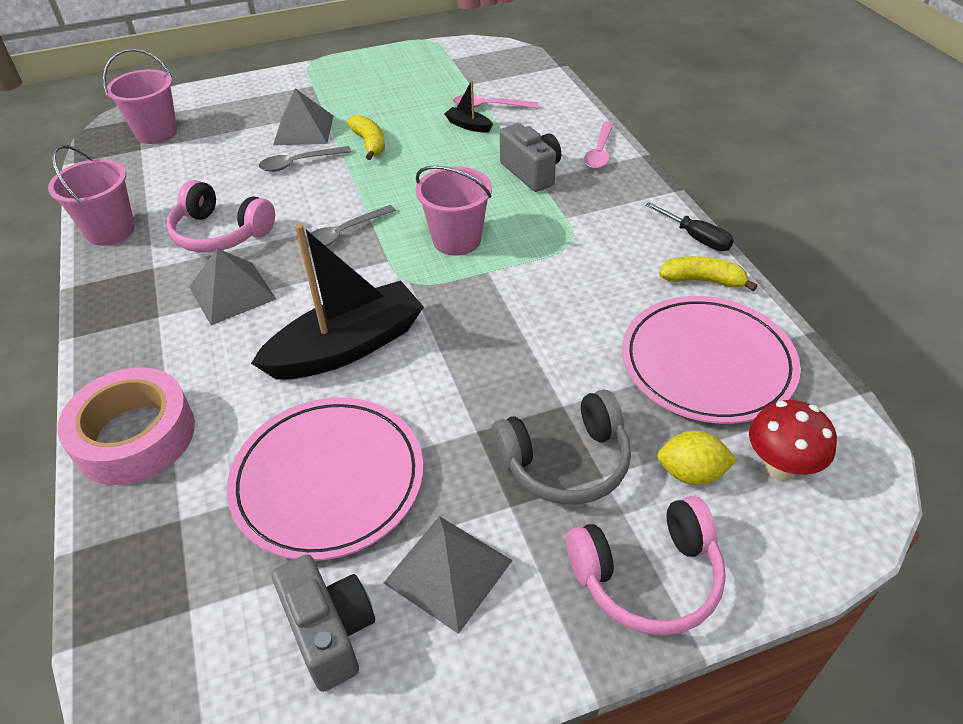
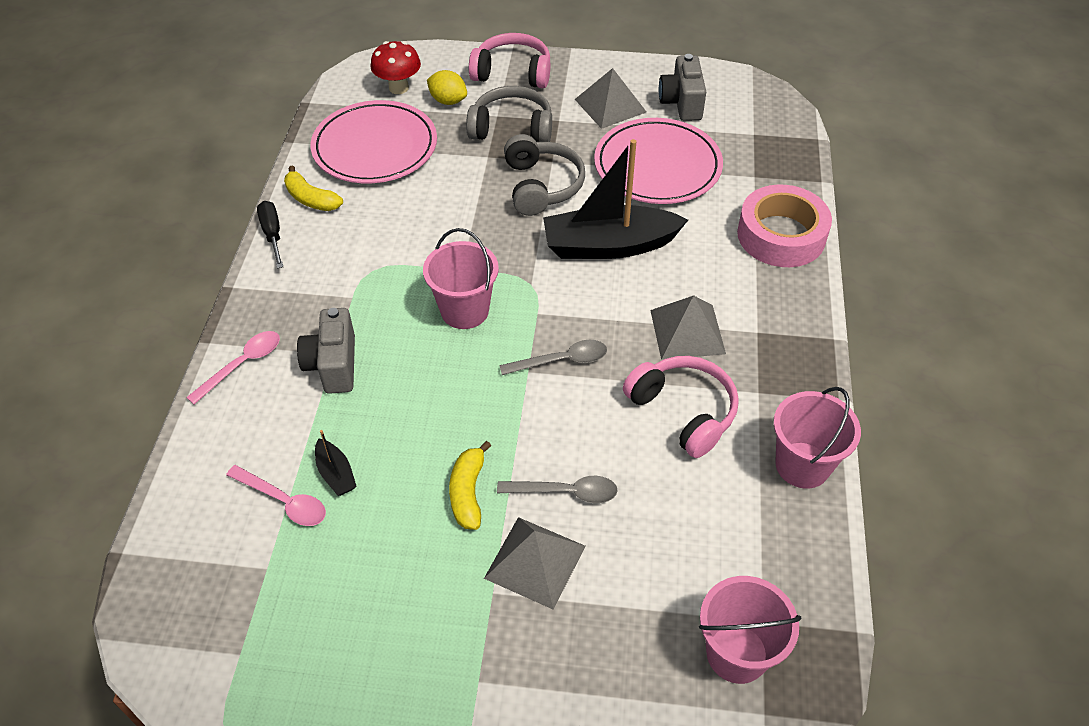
camera: 155 degrees left, 5 degrees up
none -> grey headphones [504,134,585,216]

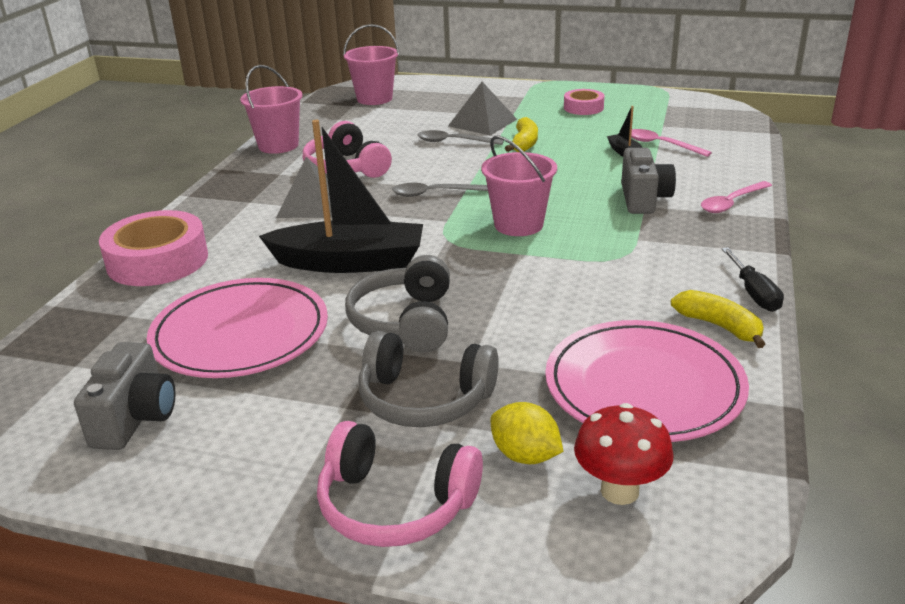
camera: 170 degrees left, 20 degrees down
grey pyramid [575,68,646,129] -> none
none -> pink tape [564,89,604,115]

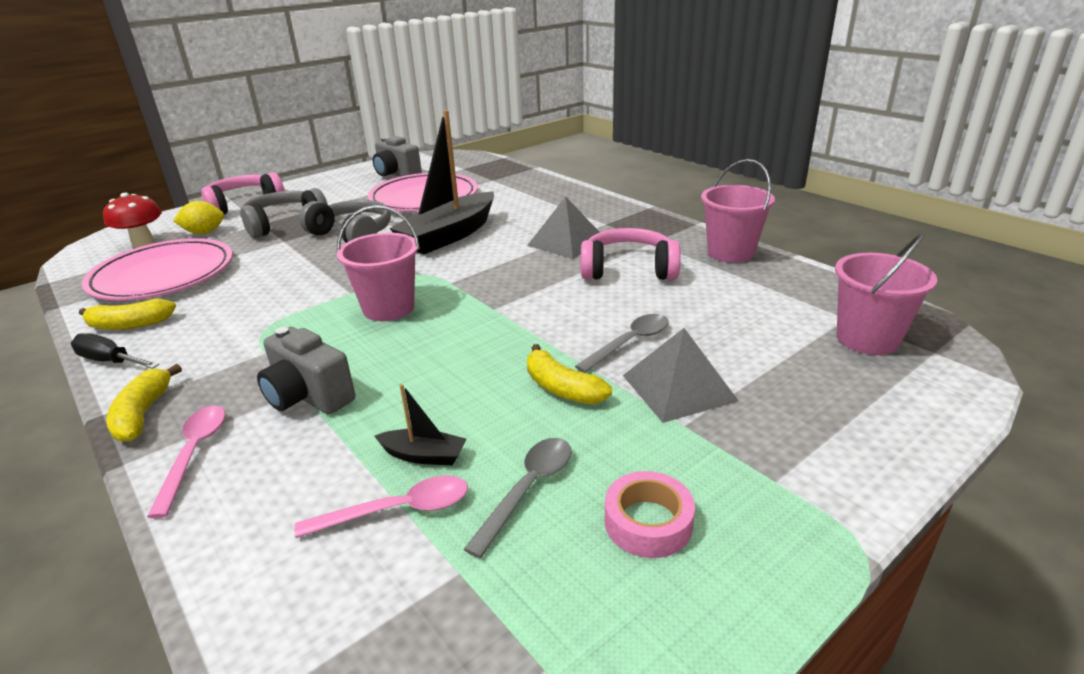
camera: 125 degrees right, 0 degrees up
pink tape [99,210,208,286] -> none
grey spoon [392,183,488,197] -> grey spoon moved to [464,438,571,558]
none -> yellow banana [106,364,182,442]

